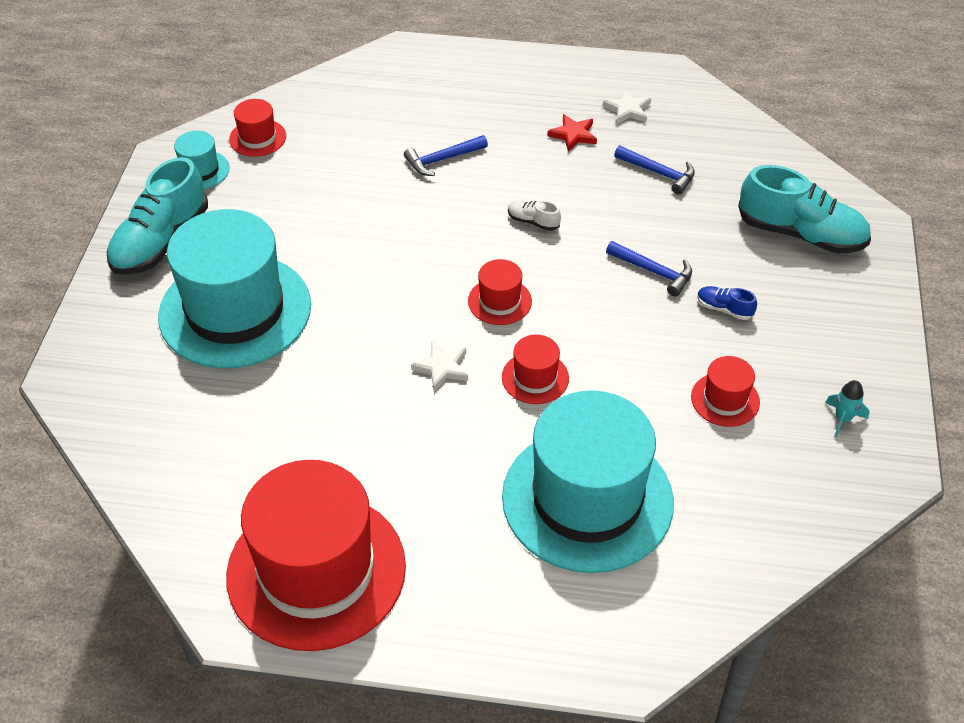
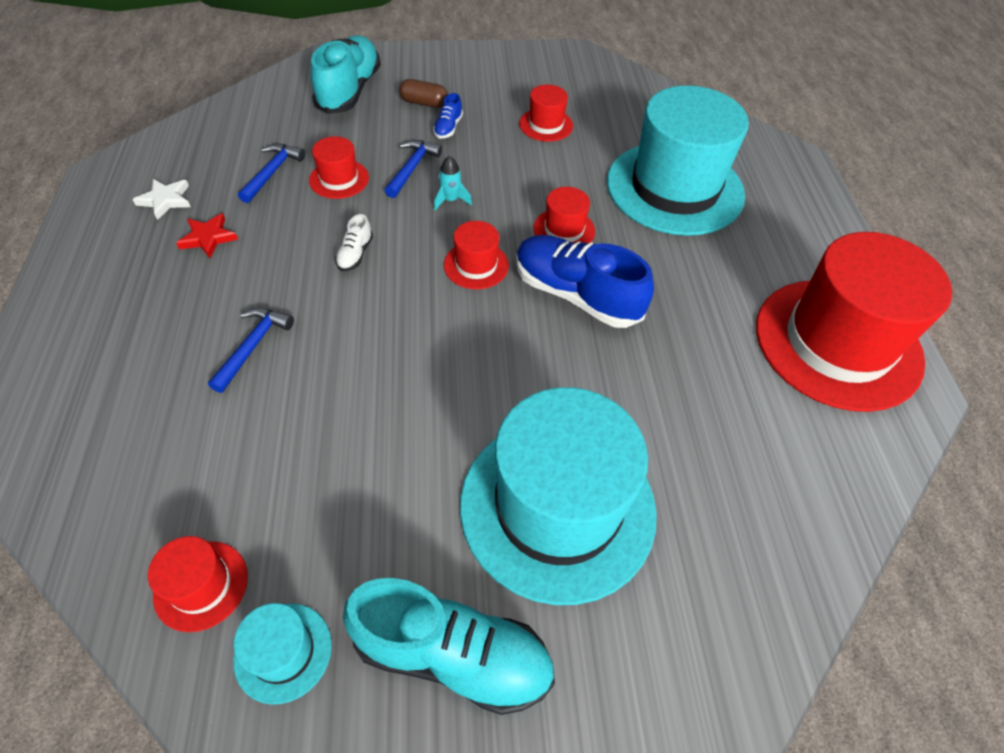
camera: 105 degrees left, 5 degrees up
blue hammer [404,135,488,176] -> blue hammer turned 120 degrees counterclockwise [208,308,294,393]
white star [411,341,468,391] -> blue shoe [516,235,654,328]
turquoise rocket [825,380,869,437] -> turquoise rocket moved to [434,156,472,211]
none -> red hat [309,136,369,199]
none -> brown capsule [399,79,448,108]

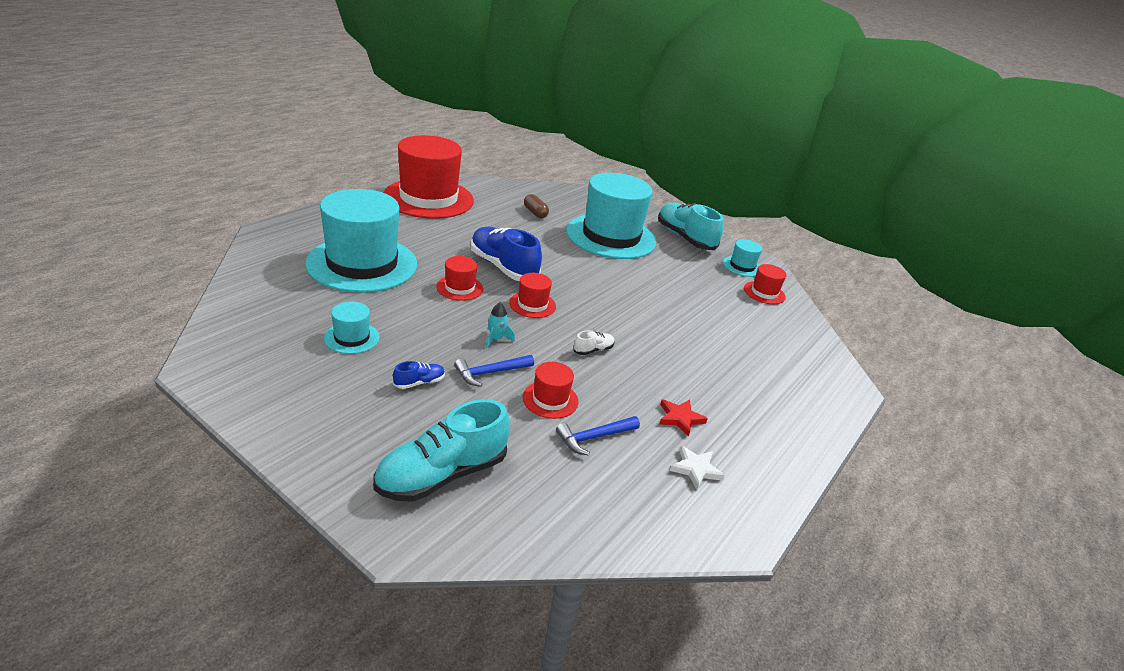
camera: 140 degrees left, 20 degrees down
blue hammer [208,308,294,393] -> none
brown capsule [399,79,448,108] -> brown capsule moved to [524,194,549,218]
blue shoe [516,235,654,328] -> blue shoe turned 150 degrees clockwise [471,227,542,281]
red hat [519,85,573,142] -> turquoise hat [324,302,379,354]

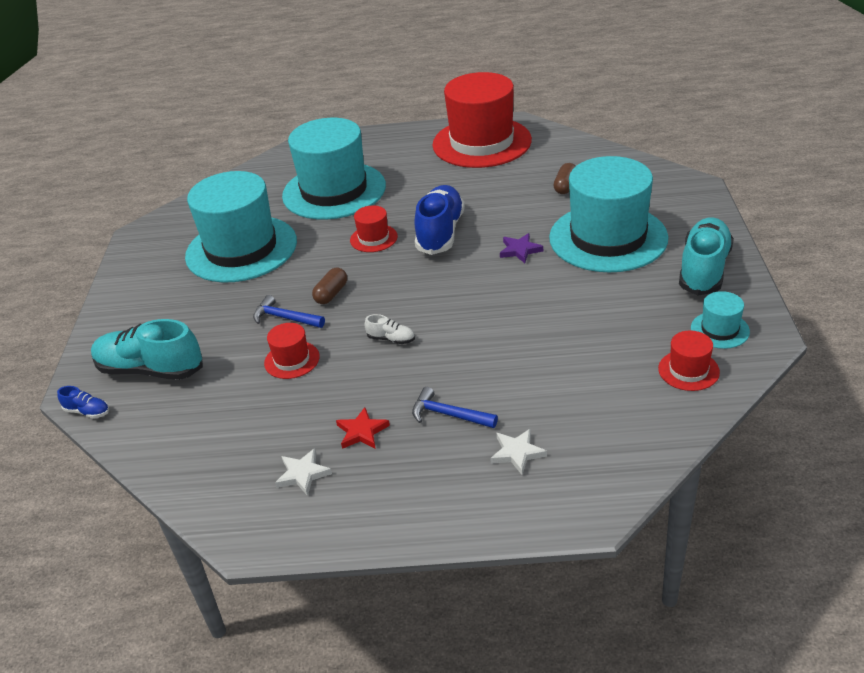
camera: 60 degrees right, 5 degrees up
turquoise hat [324,302,379,354] -> turquoise hat [185,171,297,283], size x2.35
blue shoe [393,361,445,389] -> blue shoe moved to [57,386,109,418]
turquoise rocket [486,302,515,349] -> brown capsule [312,267,347,304]
red hat [509,273,556,318] -> none
blue hammer [556,416,640,456] -> blue hammer moved to [412,387,498,428]
none -> white star [490,429,547,475]
none -> purple star [500,233,543,263]

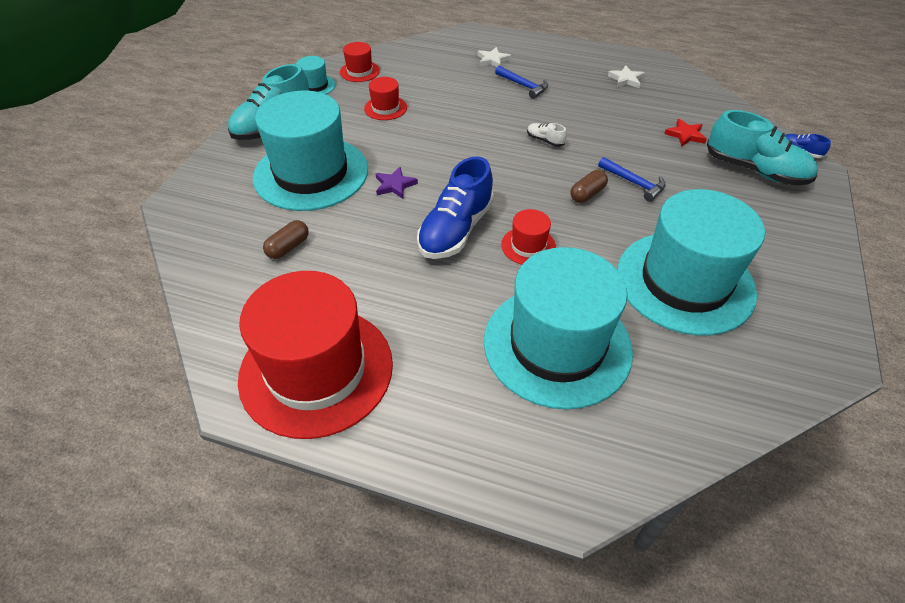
camera: 165 degrees left, 10 degrees up
red hat [264,323,320,379] -> red hat moved to [364,77,407,120]
red star [336,407,390,449] -> red star moved to [665,119,707,146]

